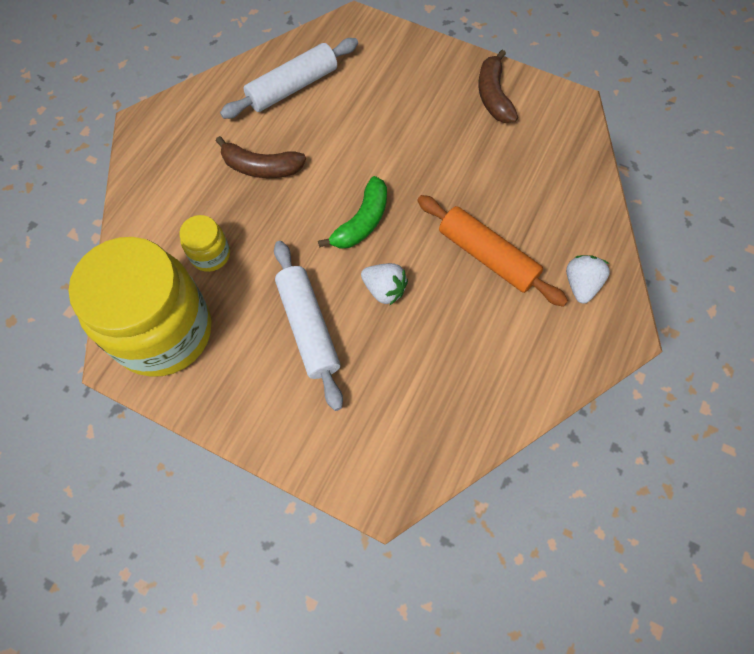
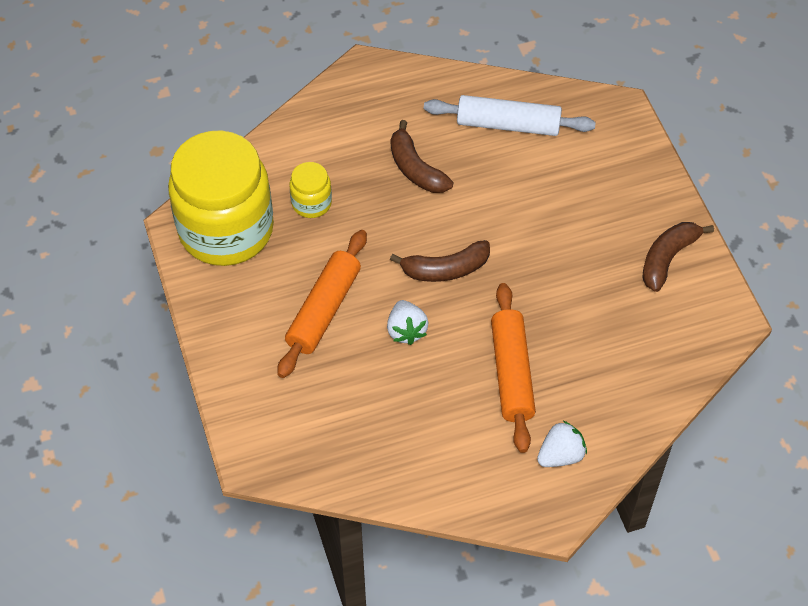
camera: 45 degrees right, 10 degrees down
white rolling pin [274,241,343,411] -> orange rolling pin [277,230,367,378]
green banana [318,176,387,249] -> brown banana [390,240,490,282]

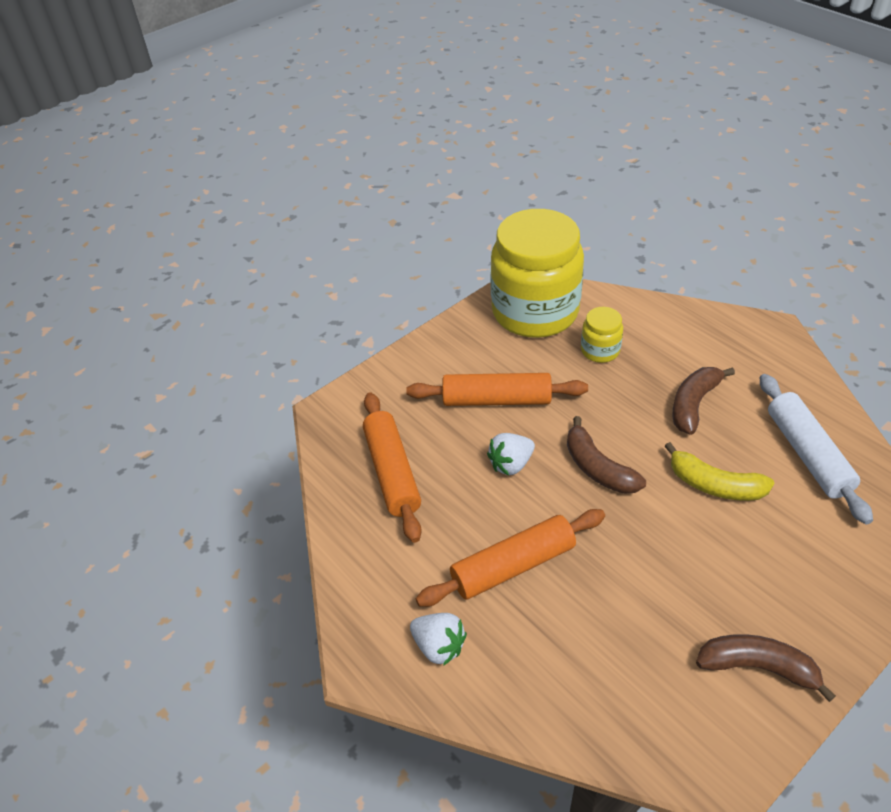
camera: 70 degrees right, 10 degrees down
none -> orange rolling pin [363,392,422,543]
none -> yellow banana [664,442,774,501]

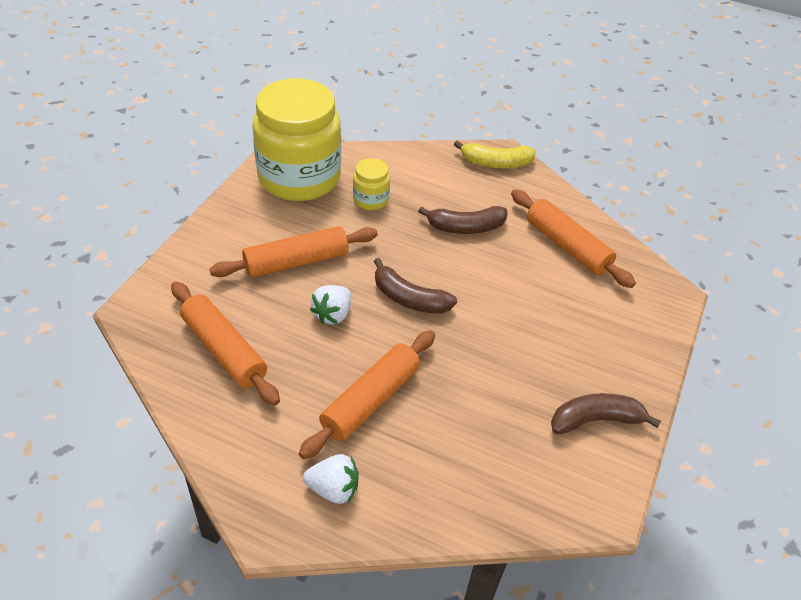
camera: 30 degrees left, 0 degrees up
yellow banana [664,442,774,501] -> yellow banana moved to [454,141,536,168]
brown banana [673,367,735,435] -> brown banana turned 105 degrees counterclockwise [418,206,507,234]
white rolling pin [760,374,873,525] -> orange rolling pin [511,189,636,288]

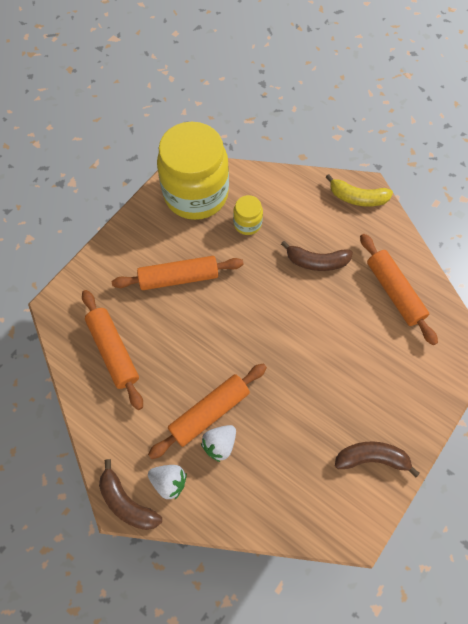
camera: 15 degrees right, 20 degrees up
white strawberry [310,285,351,324] -> white strawberry moved to [201,425,236,462]
brown banana [374,258,457,314] -> brown banana moved to [99,459,162,530]

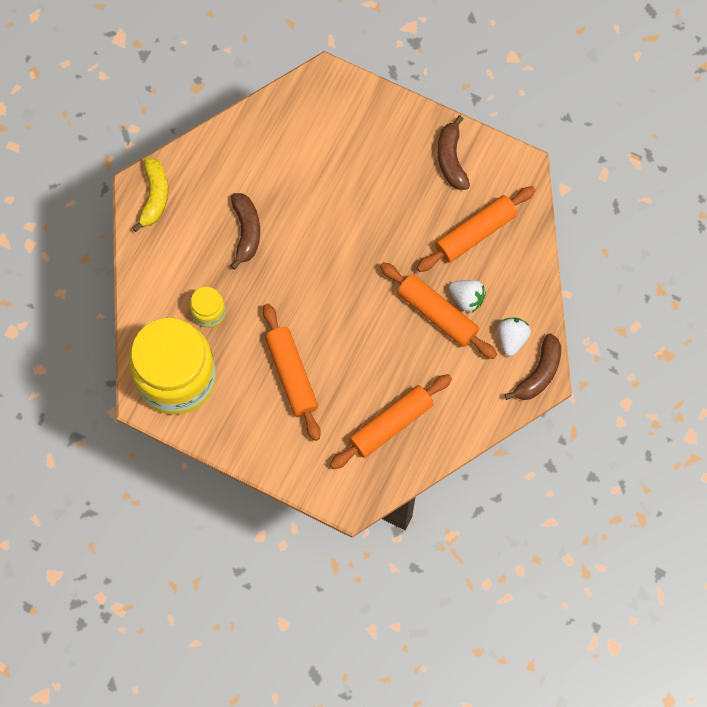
camera: 100 degrees left, 5 degrees up
orange rolling pin [360,234,438,345] -> orange rolling pin moved to [417,186,536,272]

